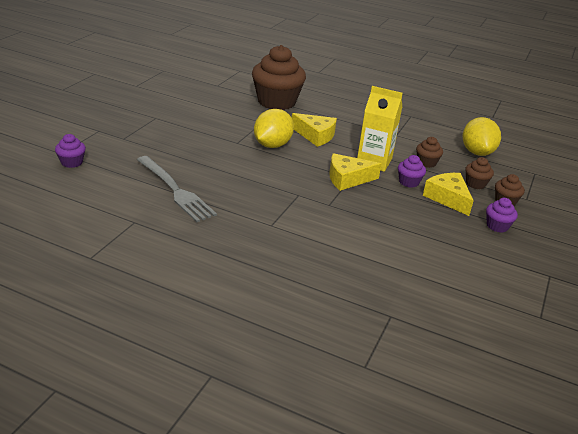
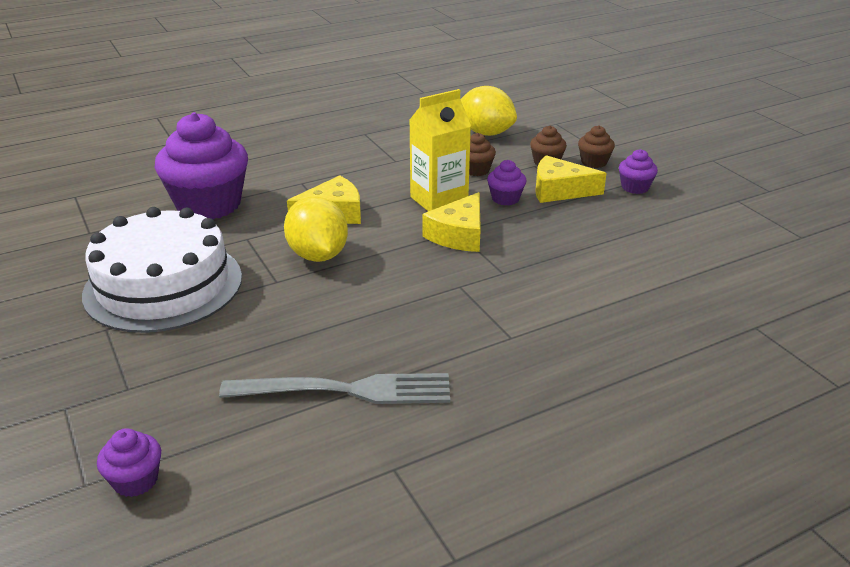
camera: 50 degrees left, 0 degrees up
brown cupcake [252,45,306,110] -> purple cupcake [155,112,248,219]
none -> white cake [82,207,242,333]

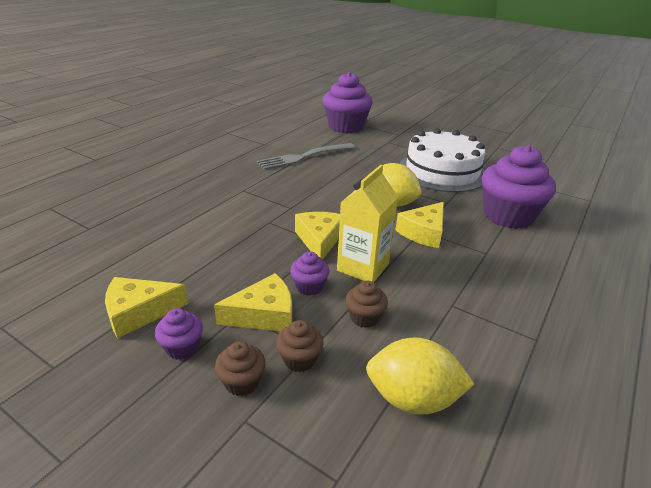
camera: 150 degrees right, 0 degrees up
purple cupcake [97,428,161,497] -> purple cupcake [323,72,373,134], size x2.26
none -> yellow cheese [105,277,188,339]

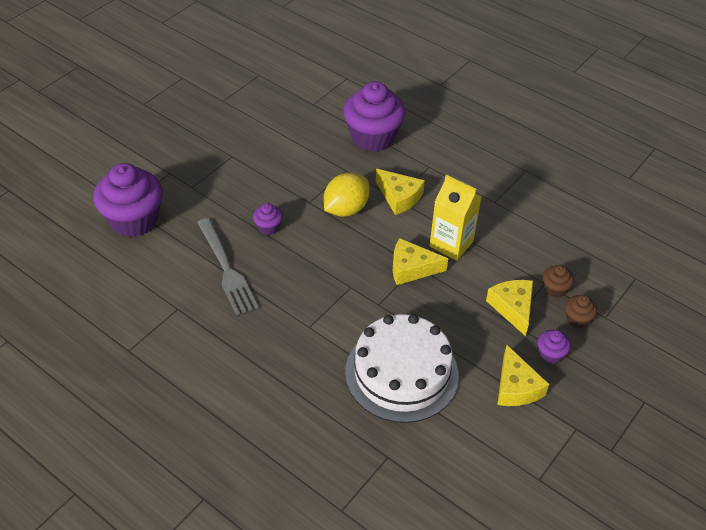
camera: 85 degrees left, 15 degrees up
purple cupcake [290,252,329,296] -> purple cupcake moved to [253,203,283,235]
brown cupcake [346,281,388,328] -> none
yellow lemon [366,337,474,415] -> none
white cake [400,128,486,192] -> white cake moved to [345,314,459,423]

